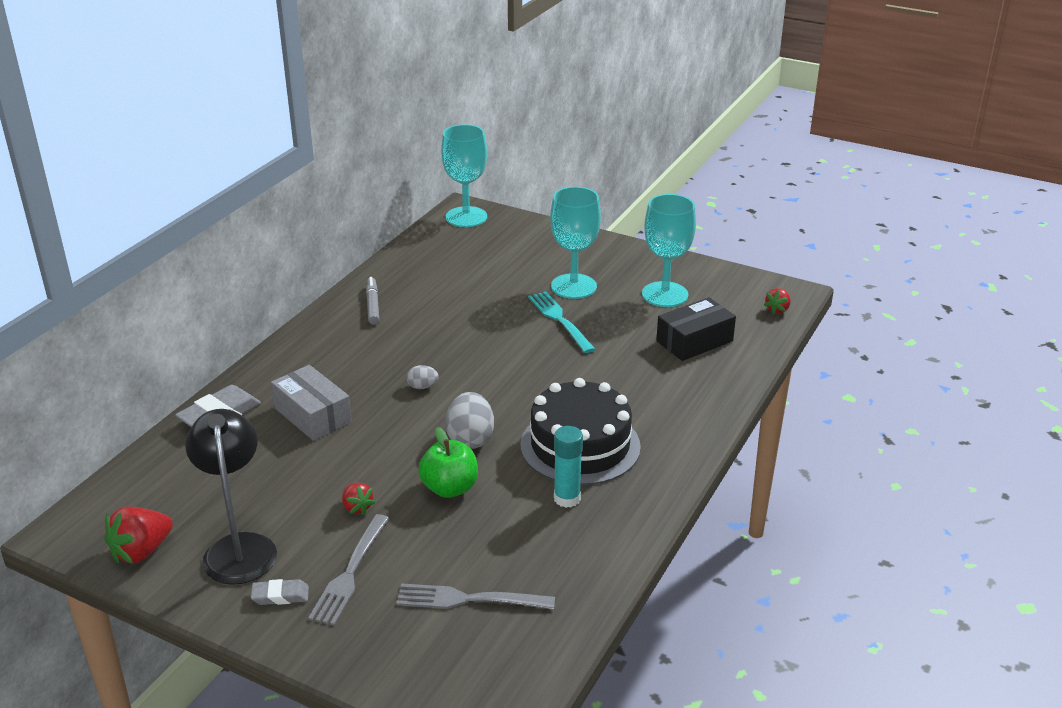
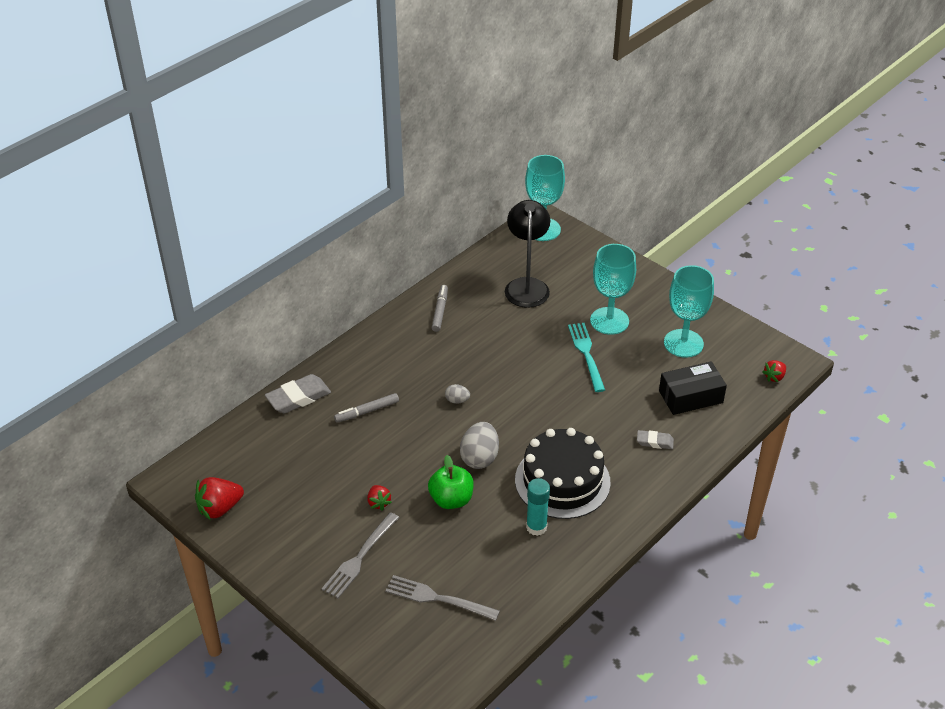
camera: 15 degrees right, 10 degrees up
black lamp [185,409,277,585] -> black lamp moved to [505,200,550,308]
grey eraser [251,579,309,605] -> grey eraser moved to [637,430,674,449]
grey box [271,365,352,441] -> grey marker [334,393,399,423]

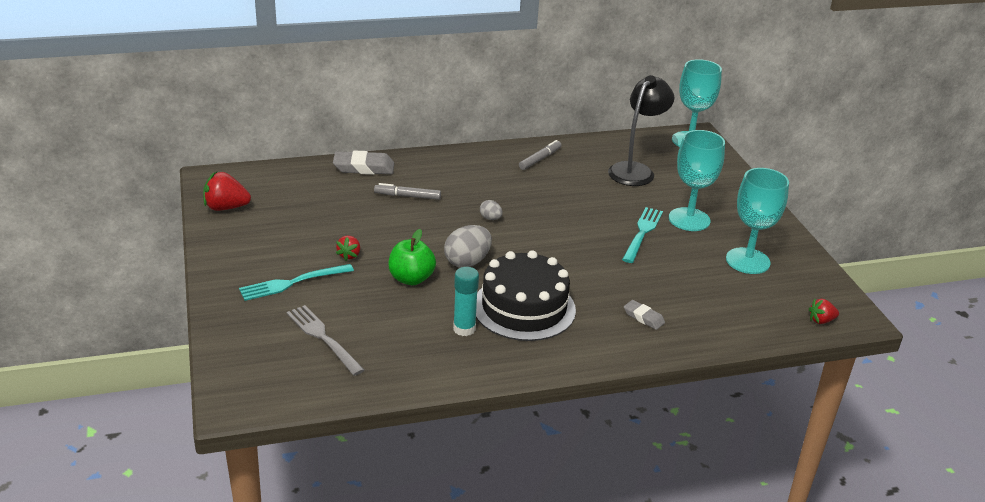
camera: 30 degrees right, 10 degrees down
grey fork [322,512,399,598] -> turquoise fork [239,264,354,301]
black box [659,361,727,415] -> none

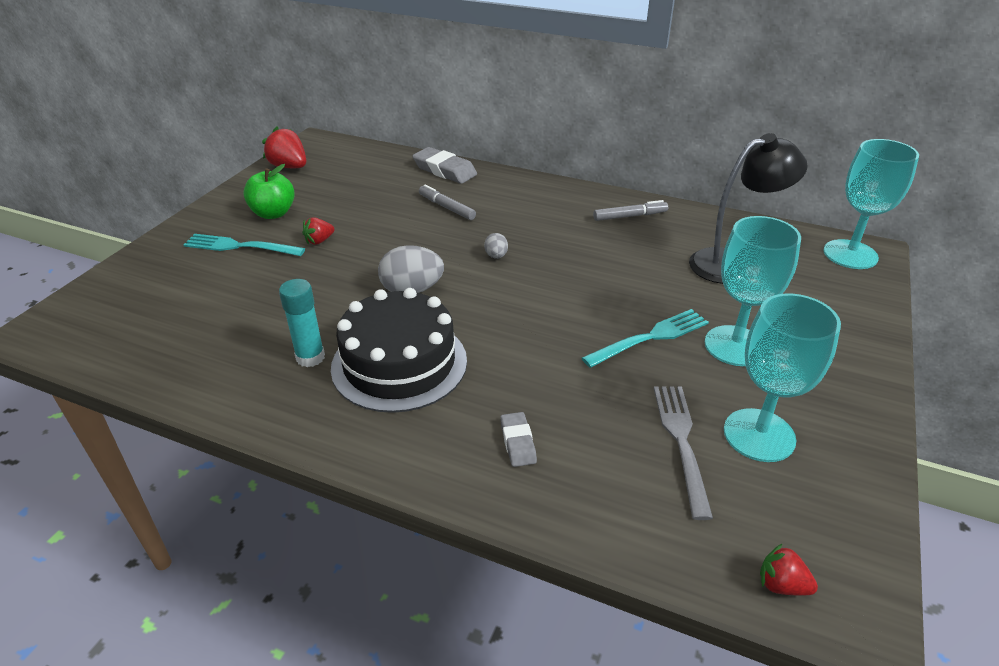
camera: 40 degrees right, 5 degrees up
grey fork [287,305,364,376] -> grey fork moved to [654,386,713,520]
green apple [388,229,436,285] -> green apple moved to [243,164,295,219]

